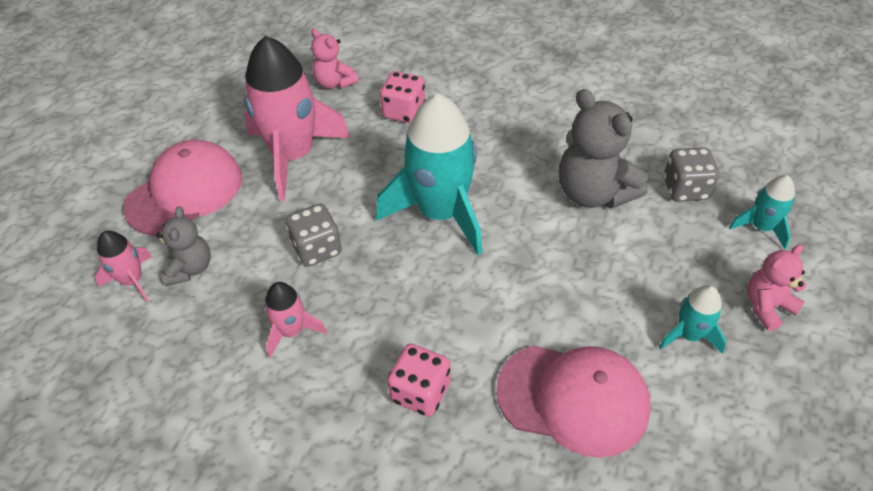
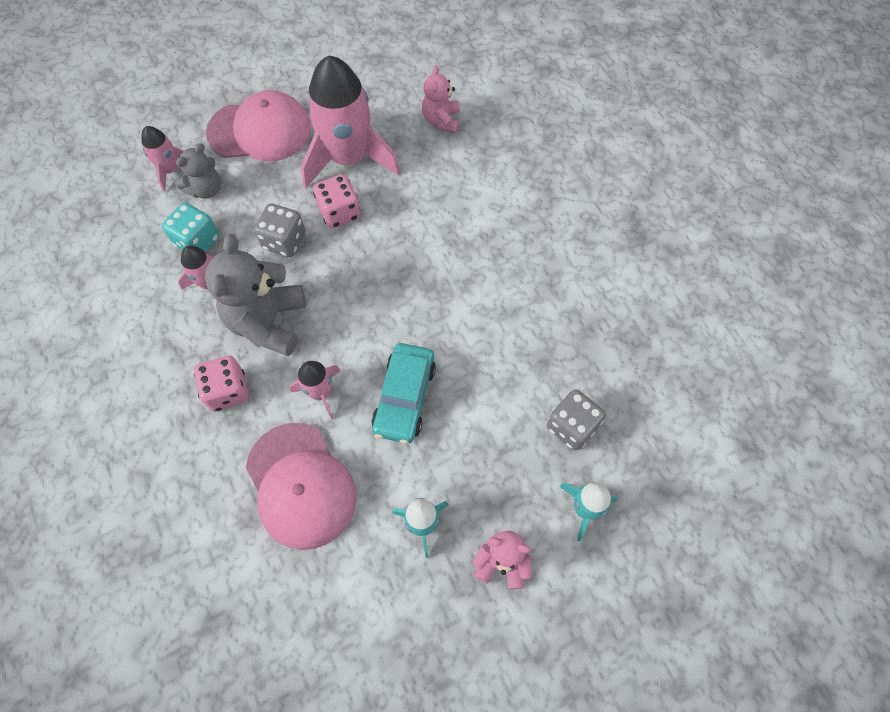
camera: 45 degrees right, 15 degrees up
turquoise rocket [376,94,482,255] -> none
pink dice [380,71,425,123] -> pink dice moved to [313,174,360,228]
grey teddy bear [559,89,648,208] -> grey teddy bear moved to [205,234,306,356]
none -> turquoise dice [162,202,219,252]
none -> pink rocket [290,361,340,419]
none -> turquoise car [372,343,436,444]

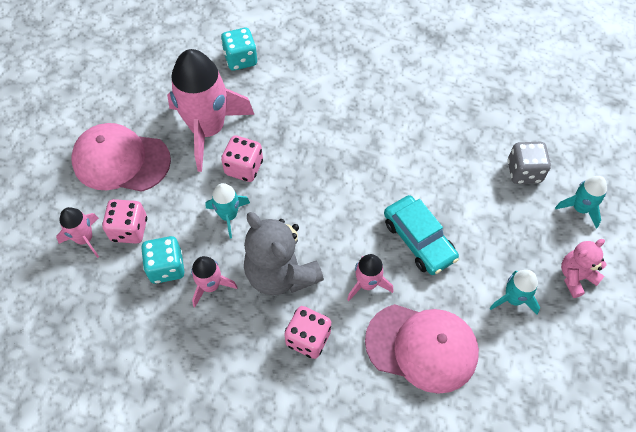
camera: 45 degrees left, 5 degrees down
grey teddy bear [175,143,221,199] -> pink dice [102,199,147,244]
pink cap [206,90,312,161] -> pink cap turned 120 degrees counterclockwise [71,123,171,192]
grey dice [254,204,305,257] -> turquoise rocket [205,183,250,239]
pink teddy bear [422,65,460,133] -> turquoise dice [221,28,257,71]

